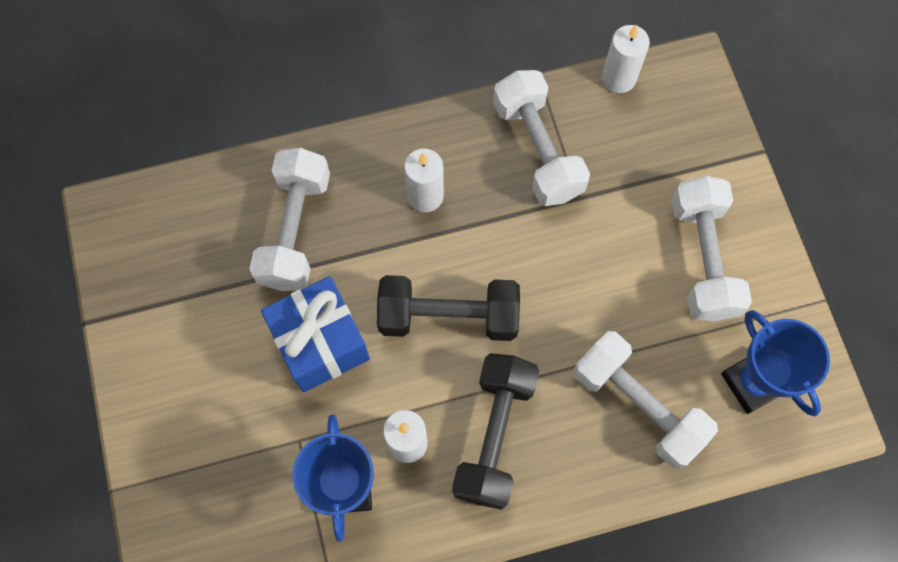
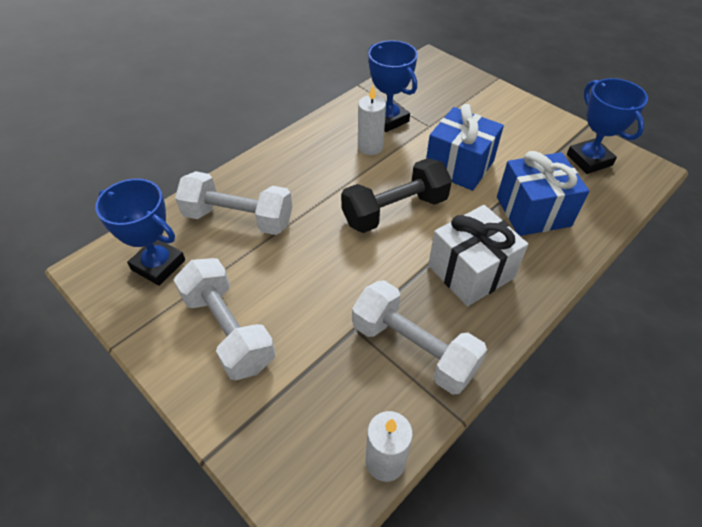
camera: 150 degrees right, 20 degrees down
white dumbbell [249,148,330,291] -> blue gift [497,151,589,236]
white candle [404,149,444,212] -> white gift [428,205,528,306]
black dumbbell [452,353,539,510] -> none
none -> blue trophy [567,78,648,174]

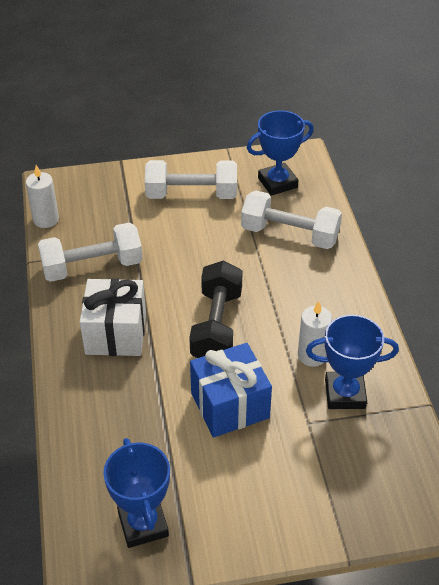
camera: 125 degrees right, 5 degrees down
white dumbbell [175,171,292,235] -> white dumbbell turned 60 degrees clockwise [241,191,342,249]
blue gift [497,151,589,236] -> none
blue trophy [567,78,648,174] -> blue trophy turned 60 degrees clockwise [103,438,170,548]

